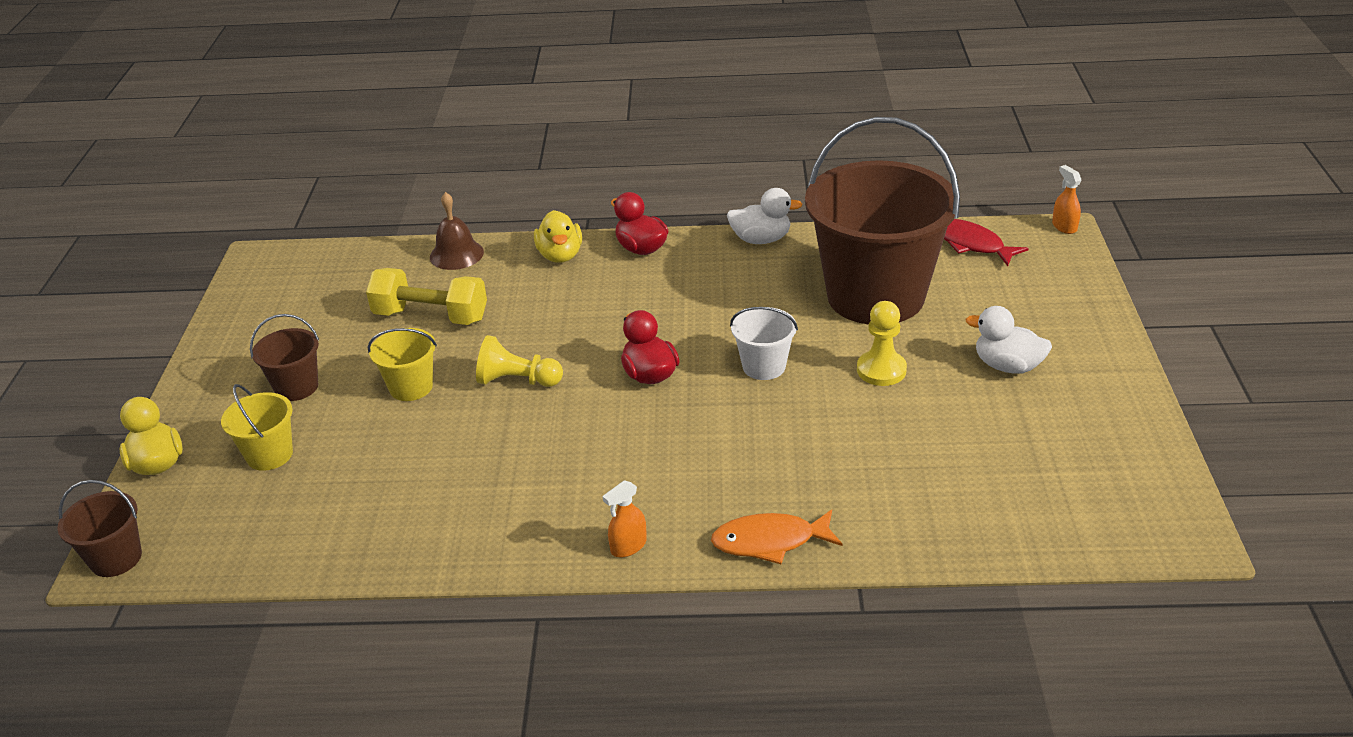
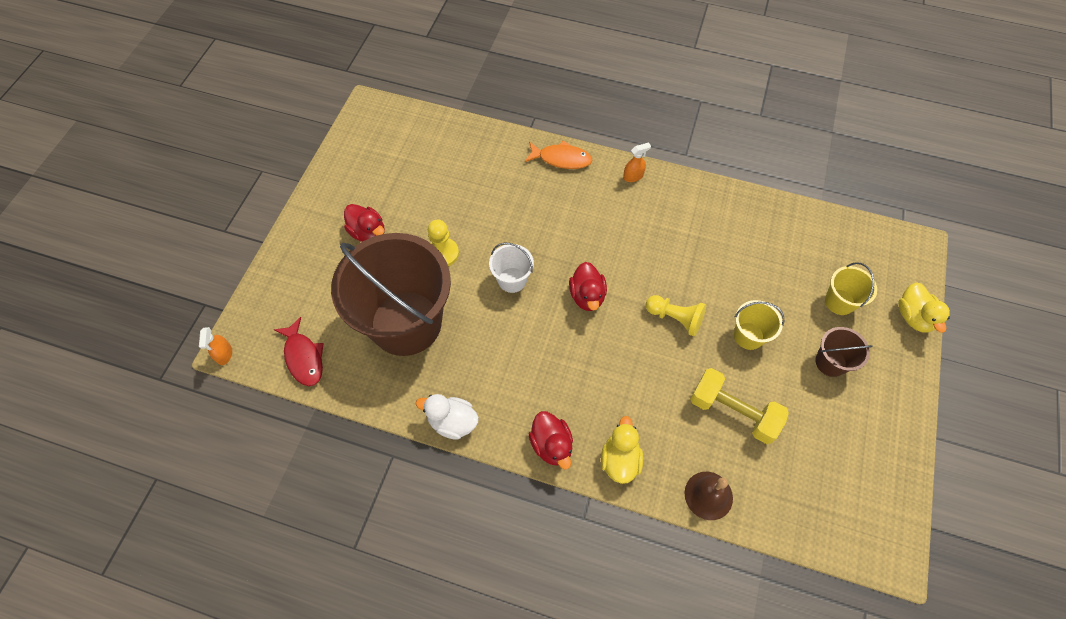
camera: 165 degrees left, 25 degrees up
brown bucket [57,480,142,577] -> none
white duck [966,306,1052,374] -> red duck [344,204,385,242]

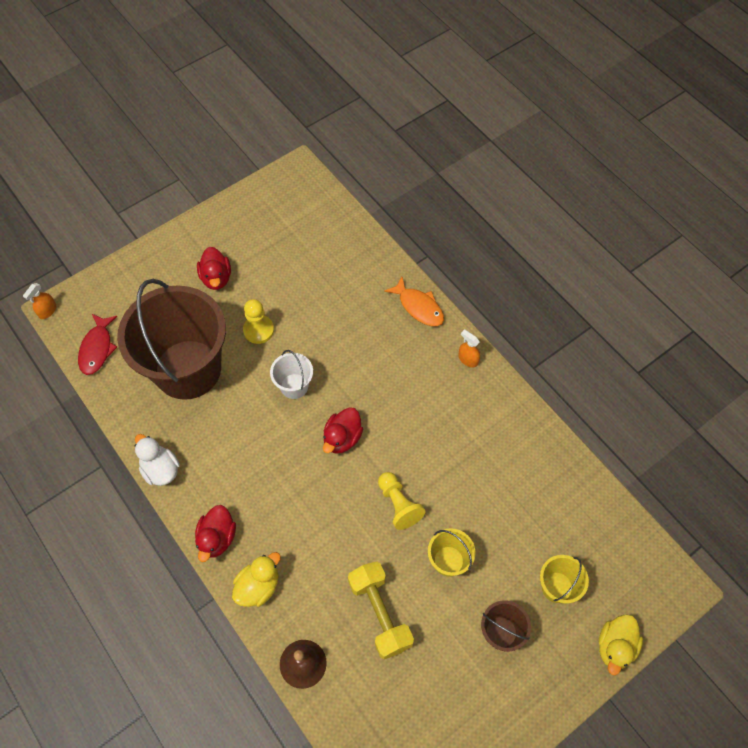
camera: 35 degrees right, 0 degrees up
orange spray bottle [623,142,651,182] -> orange spray bottle turned 150 degrees counterclockwise [458,329,480,367]

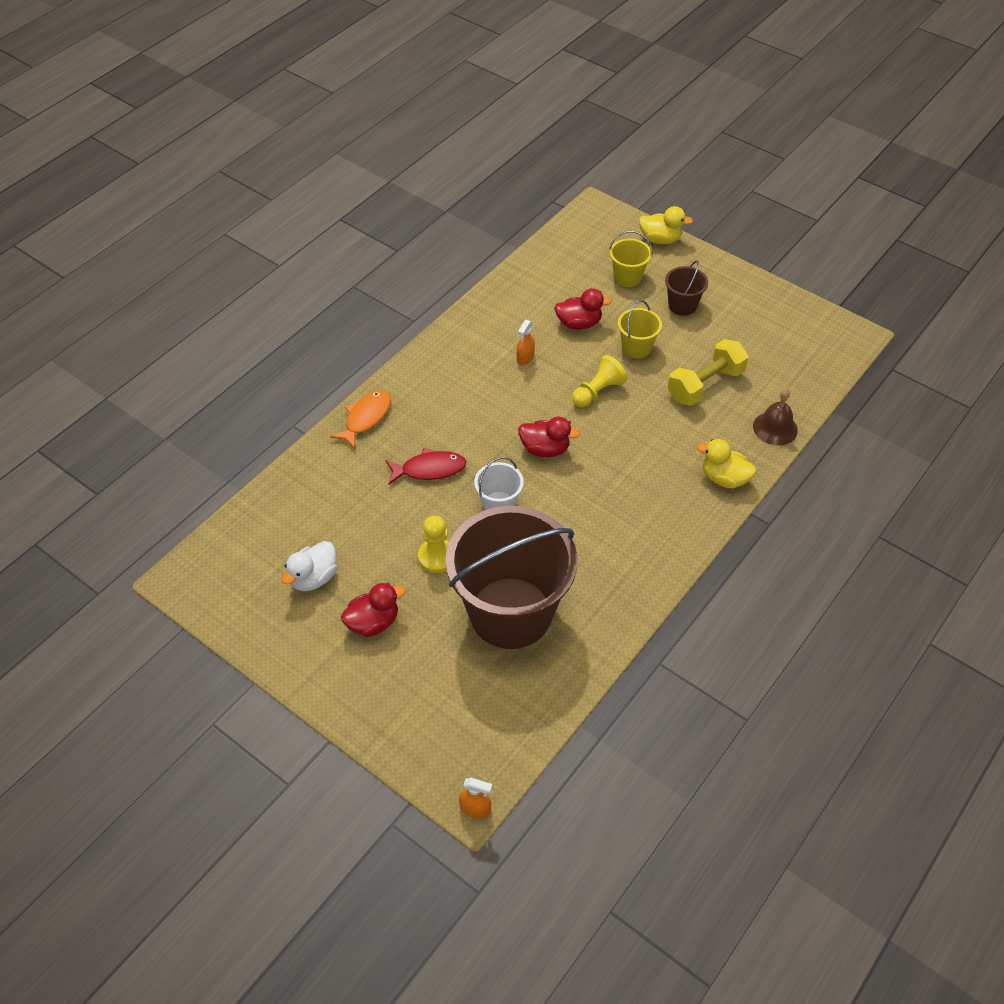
camera: 105 degrees left, 10 degrees down
red fish [78,314,117,375] -> red fish moved to [385,448,467,485]
white duck [134,434,180,486] -> white duck moved to [282,541,337,591]
red duck [195,505,236,562] -> red duck moved to [554,288,612,330]
orange spray bottle [458,329,480,367] -> orange spray bottle moved to [516,320,535,365]

